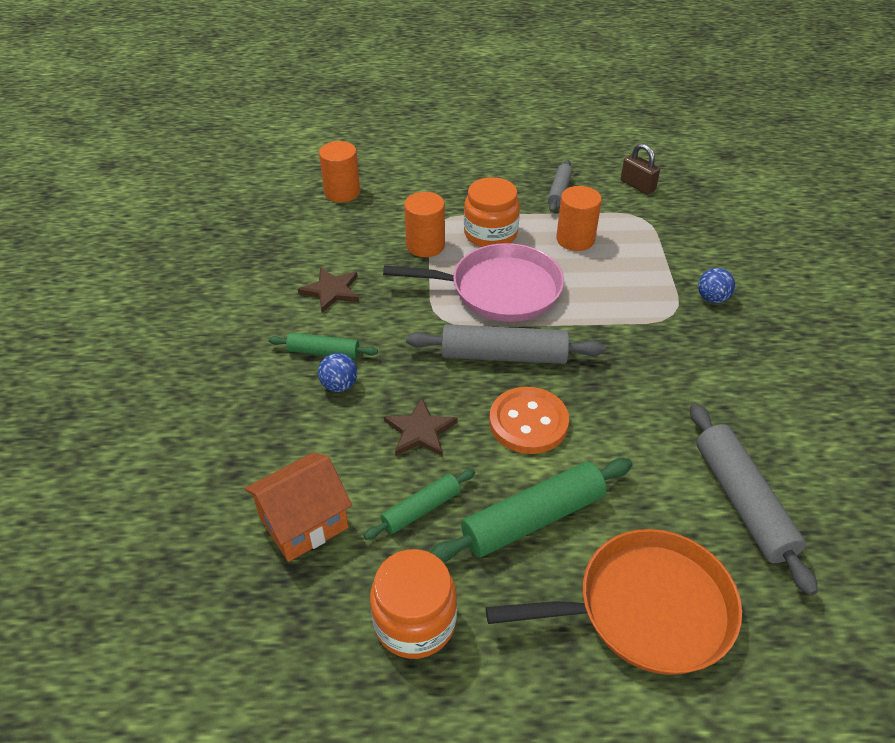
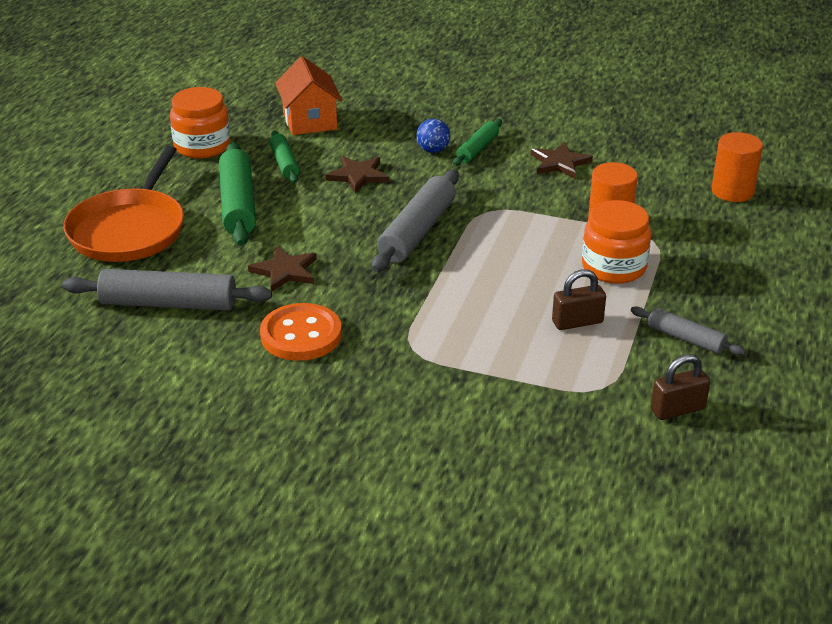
camera: 110 degrees right, 10 degrees down
pink pan [383,243,564,322] -> none
orange button [489,387,569,454] -> orange button moved to [260,303,342,361]
orange cylinder [556,186,602,251] -> brown padlock [552,269,606,330]
blue ball [698,268,735,303] -> none
none -> brown star [248,246,317,291]

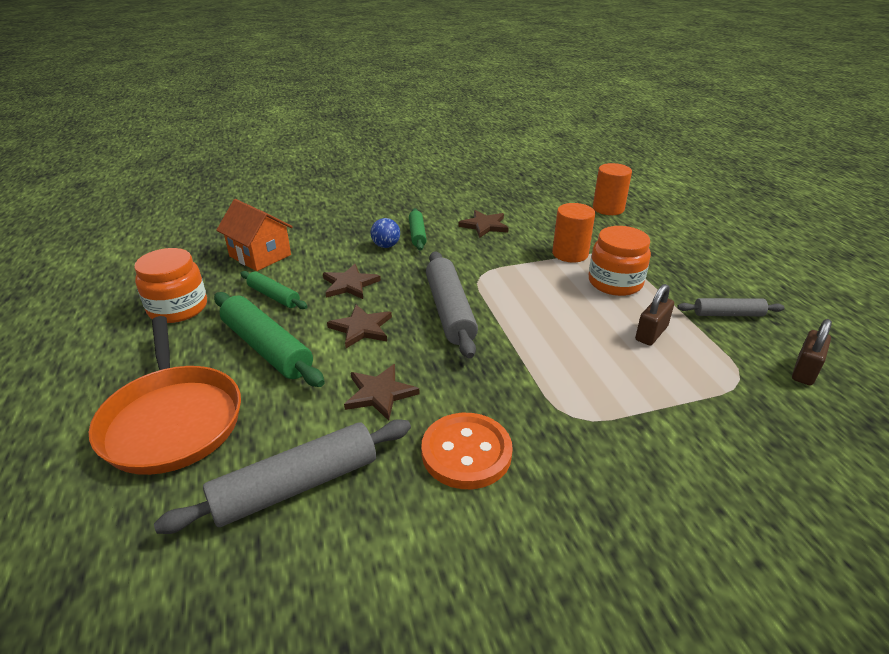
camera: 35 degrees left, 0 degrees up
none -> brown star [327,305,392,348]

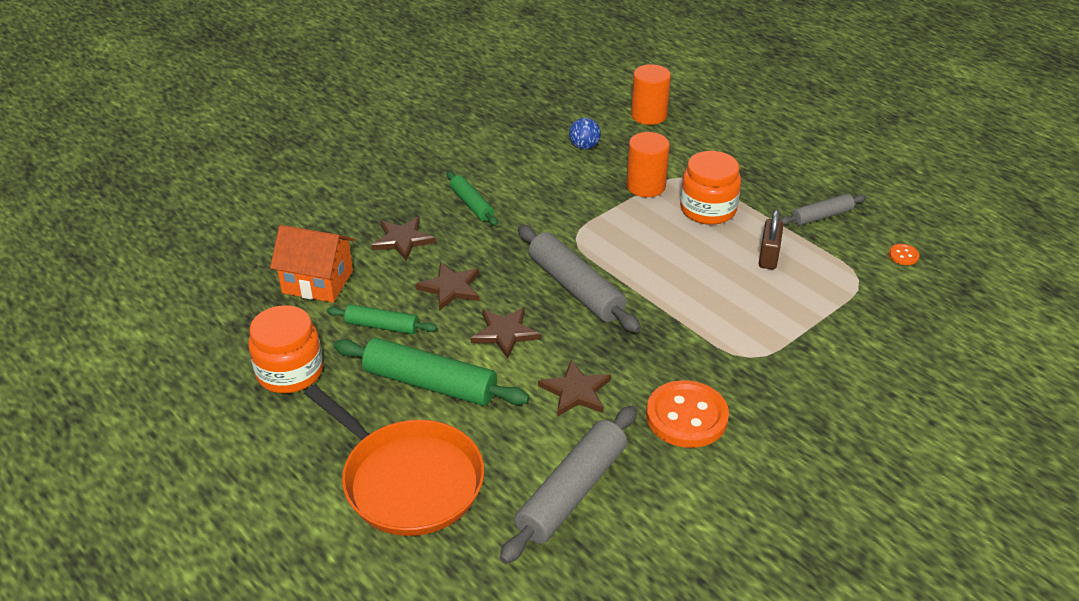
camera: 25 degrees left, 5 degrees up
blue ball [370,218,400,248] -> blue ball moved to [569,118,601,150]
brown star [458,210,509,238] -> brown star moved to [371,217,436,260]
brown padlock [792,319,832,385] -> orange button [888,244,920,265]

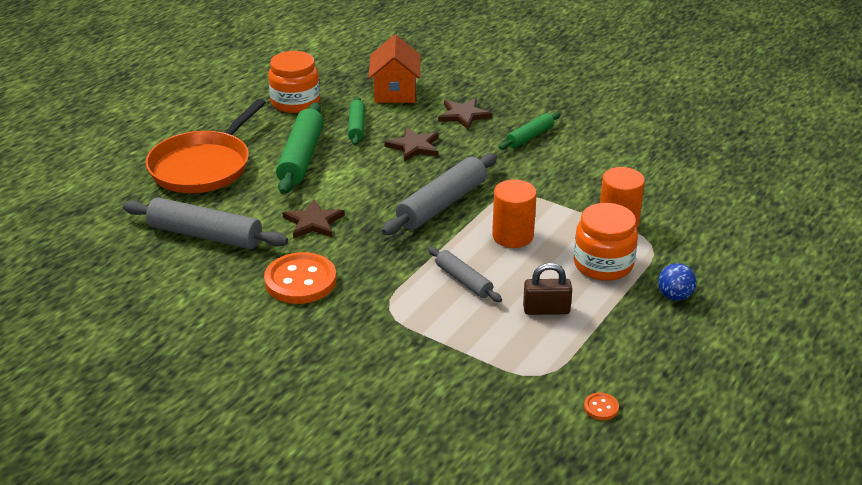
camera: 75 degrees right, 5 degrees down
brown star [470,307,541,359] -> none
blue ball [569,118,601,150] -> blue ball moved to [658,263,696,301]
orange cylinder [631,64,671,125] -> orange cylinder moved to [492,179,537,248]
grey rolling pin [780,194,866,226] -> grey rolling pin moved to [428,247,502,302]

